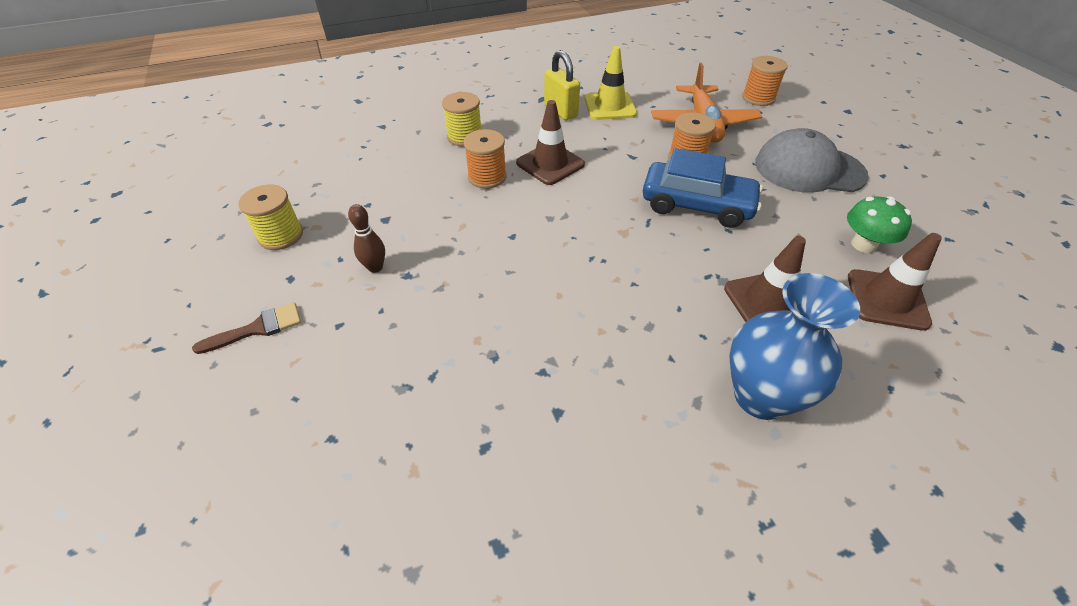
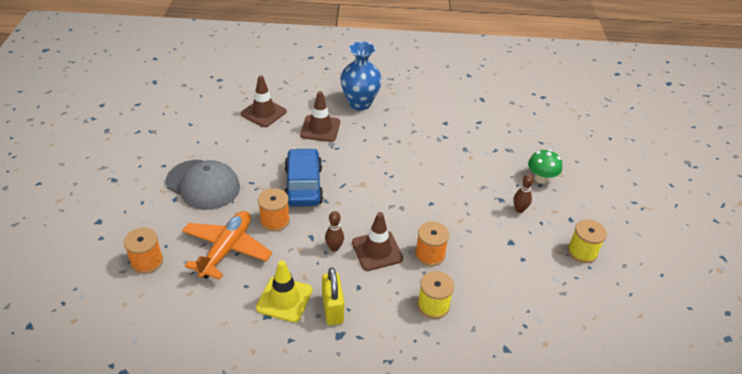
camera: 160 degrees left, 5 degrees down
brown brush [192,302,301,354] -> none
blue car [643,148,763,228] -> blue car turned 45 degrees clockwise [285,148,323,207]
green mushroom [847,196,912,253] -> green mushroom moved to [528,149,562,183]
none -> brown bowling pin [325,211,344,252]

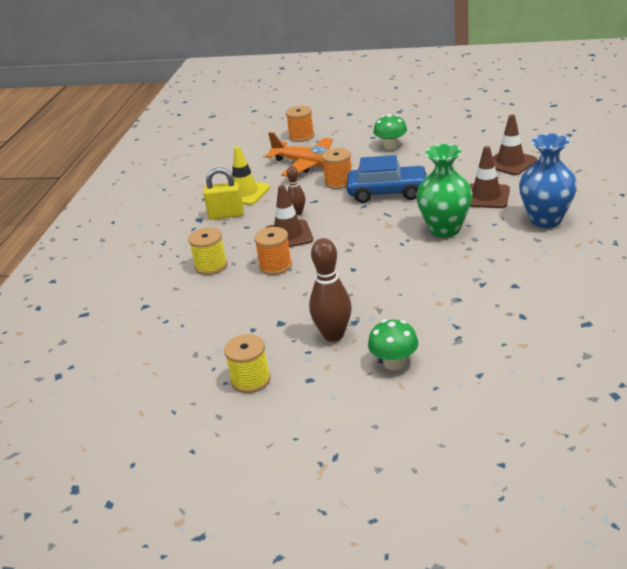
camera: 105 degrees right, 10 degrees down
grey cap [165,160,240,210] -> green mushroom [373,114,407,150]
brown bowling pin [513,174,534,213] -> brown bowling pin [309,238,352,342], size x1.74
none -> green vase [416,144,473,238]

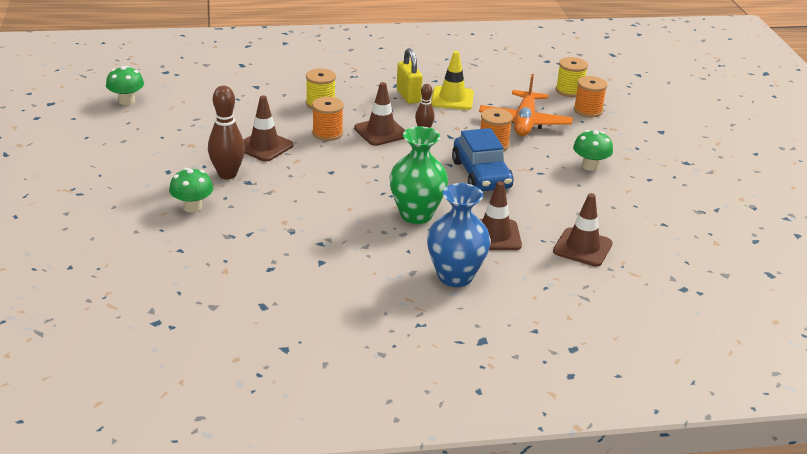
camera: 65 degrees right, 0 degrees up
yellow spool [224,334,271,393] -> yellow spool moved to [556,57,588,97]
none -> green mushroom [106,66,144,105]
none -> brown traffic cone [244,95,293,162]

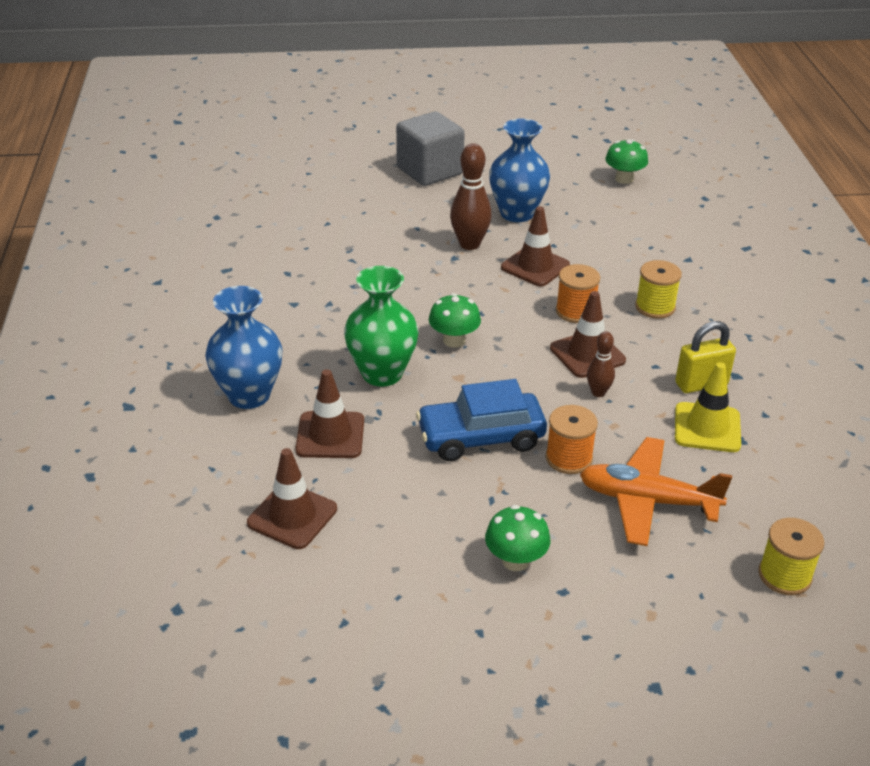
camera: 95 degrees right, 5 degrees up
green mushroom [169,168,213,212] -> green mushroom moved to [429,293,481,348]
orange spool [574,76,607,117] -> none
none -> grey cube [396,112,465,186]
none -> blue vase [489,119,550,222]

